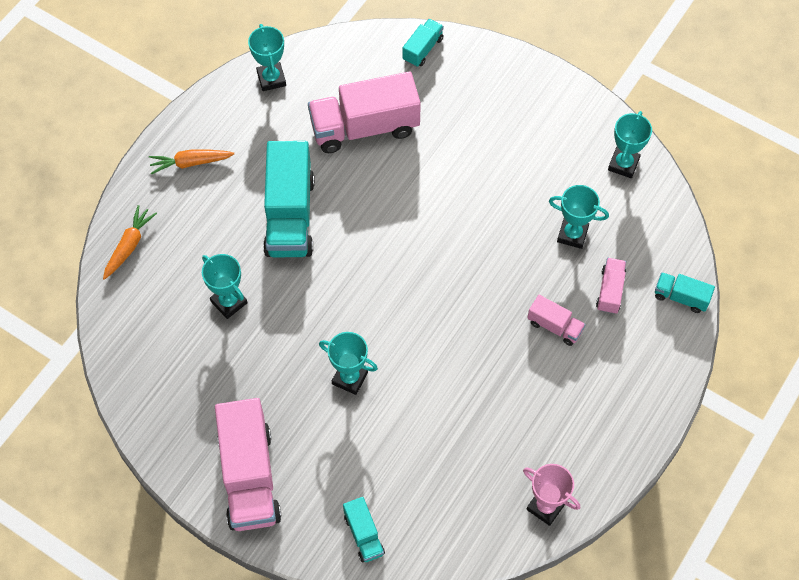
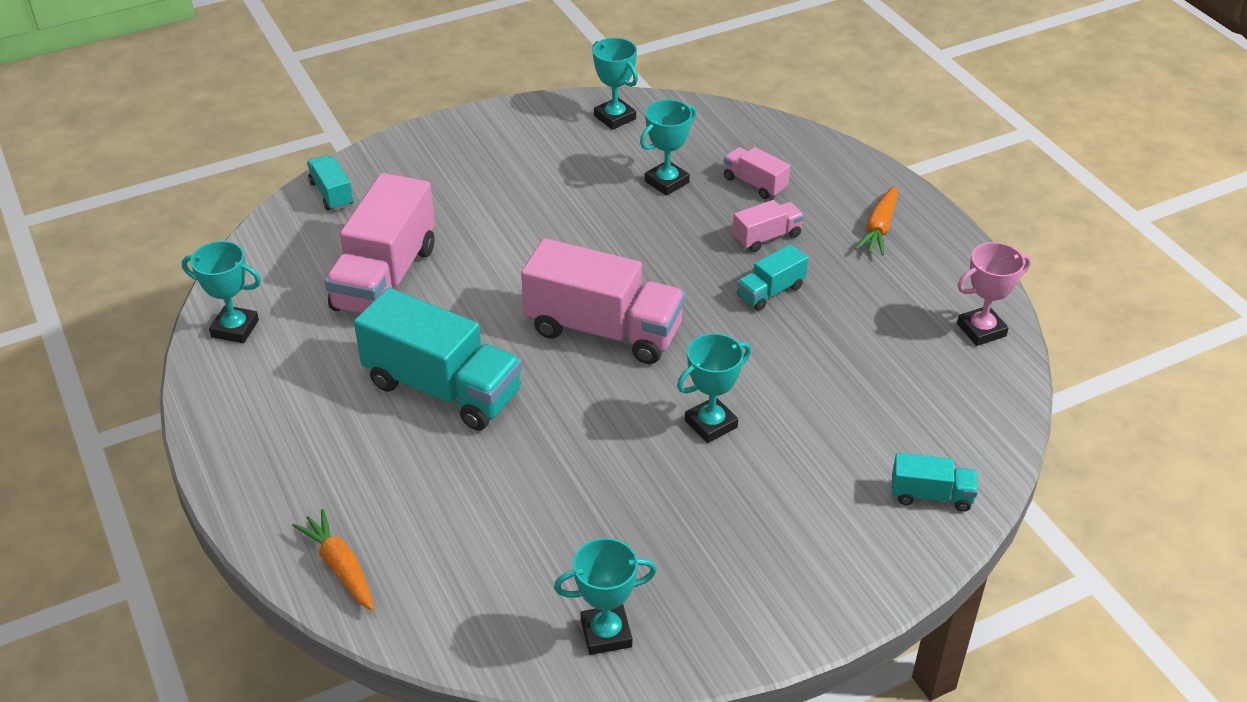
camera: 60 degrees left, 20 degrees down
orange carrot [149,149,234,175] -> orange carrot moved to [855,186,898,256]
turquoise trophy [202,254,248,319] -> turquoise trophy moved to [554,538,657,655]
pink truck [215,398,282,531] -> pink truck moved to [521,238,685,364]
turquoise truck [655,272,715,313] -> turquoise truck moved to [737,244,808,311]

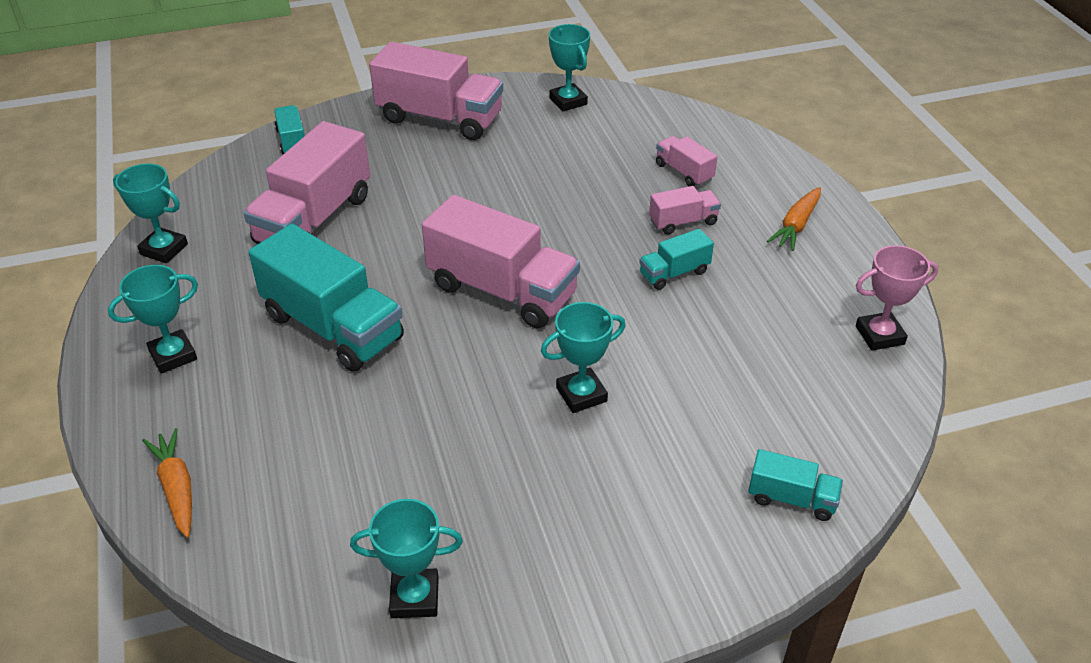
camera: 10 degrees right, 0 degrees up
turquoise trophy [640,99,696,196] -> turquoise trophy moved to [108,265,198,374]
none -> pink truck [369,42,503,140]

